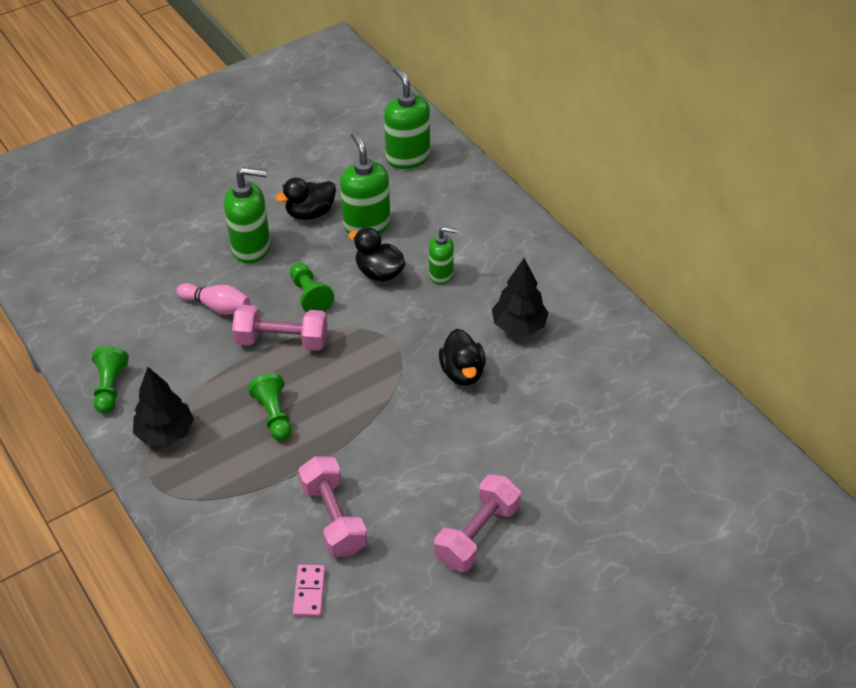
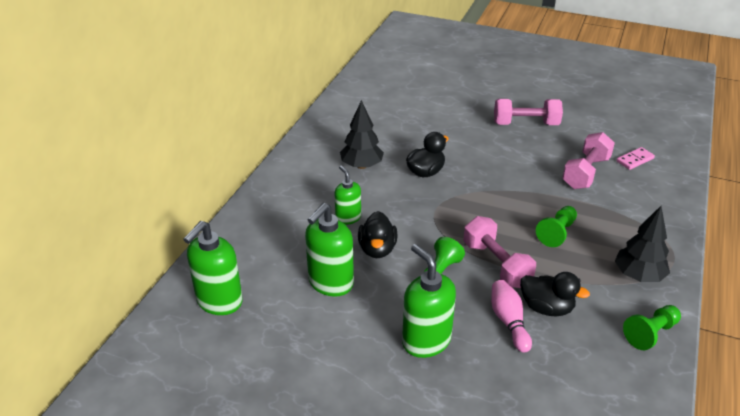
camera: 125 degrees left, 10 degrees down
black duck [275,178,336,220] -> black duck moved to [520,272,590,316]

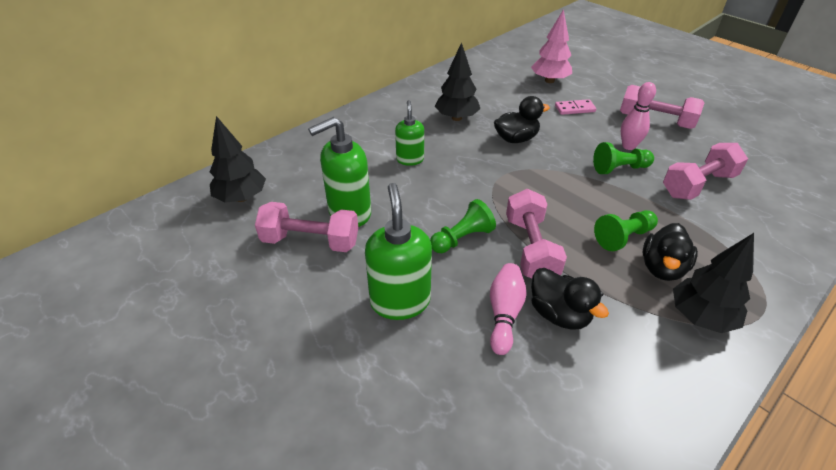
camera: 25 degrees right, 5 degrees up
green soap dispenser [184,221,243,315] -> black tree [210,116,266,203]
black duck [358,211,398,258] -> black duck moved to [643,223,698,281]
pink domino [616,147,655,170] -> pink domino moved to [555,99,596,115]
green pawn [623,305,681,350] -> green pawn moved to [593,142,654,174]
none -> pink dumbbell [255,202,358,252]
none -> pink tree [531,9,572,83]
none -> pink bowling pin [621,82,656,150]

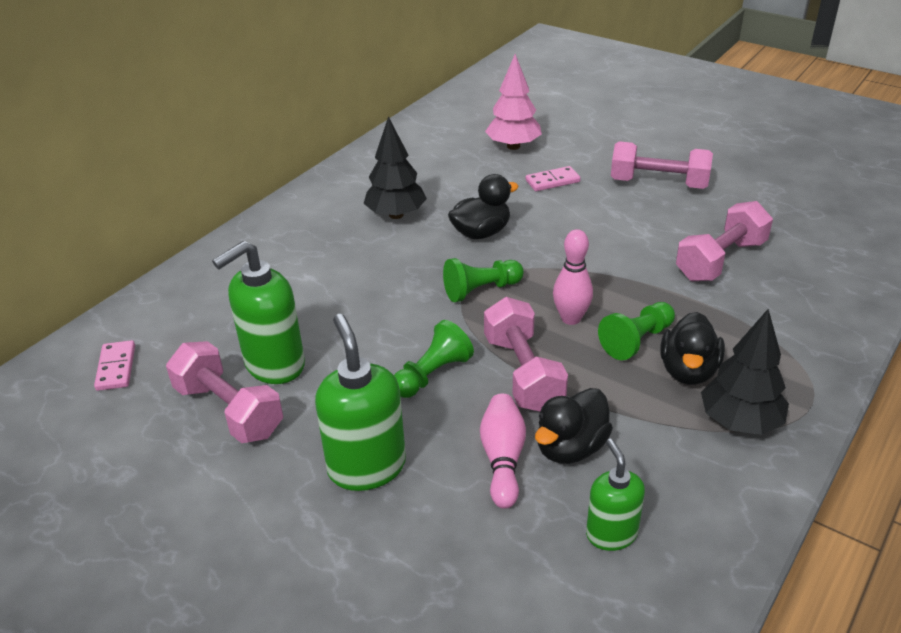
camera: 10 degrees left, 5 degrees down
black tree [210,116,266,203] -> pink domino [94,340,135,391]
pink dumbbell [255,202,358,252] -> pink dumbbell turned 45 degrees clockwise [166,341,283,443]
green soap dispenser [395,100,424,166] -> green soap dispenser moved to [586,439,645,551]
black duck [531,268,609,330] -> black duck turned 90 degrees clockwise [535,388,613,464]
green pawn [593,142,654,174] -> green pawn moved to [443,258,524,302]
pink bowling pin [621,82,656,150] -> pink bowling pin moved to [553,229,593,325]

